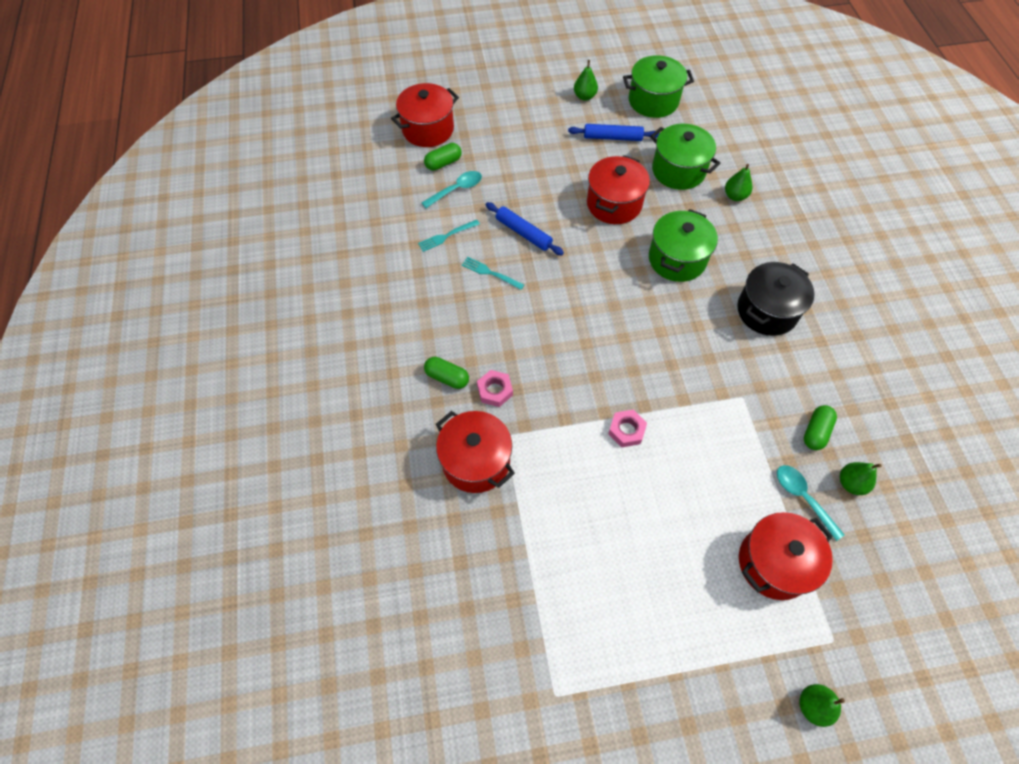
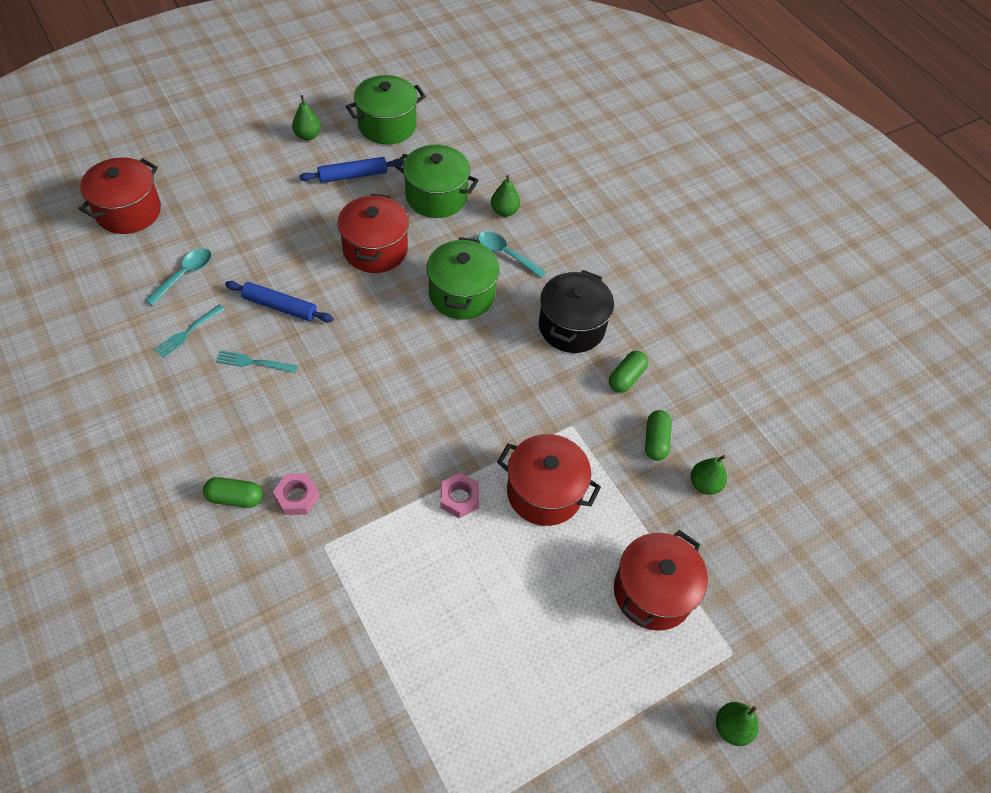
camera: 25 degrees left, 5 degrees down
green capsule [424,143,462,171] -> green capsule moved to [609,351,648,393]
red pot [436,411,515,493] -> red pot moved to [497,434,601,526]
turquoise spoon [777,465,845,541] -> turquoise spoon moved to [478,231,546,278]

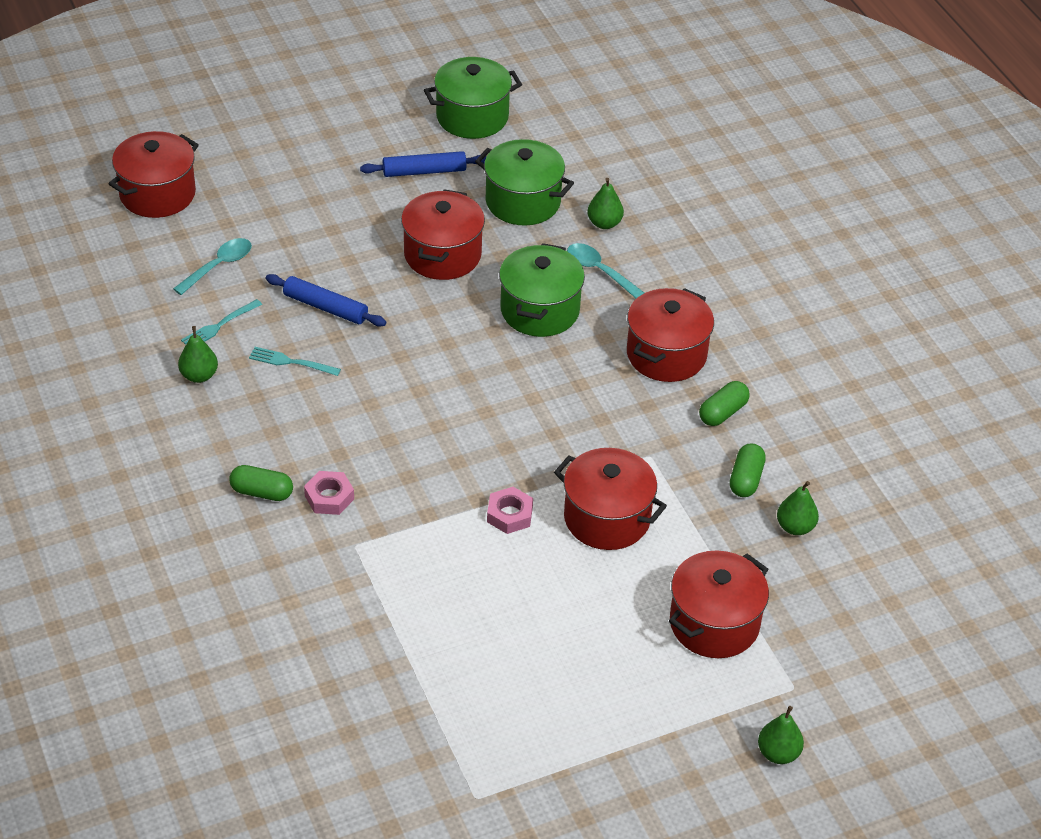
camera: 10 degrees right, 10 degrees down
green pear [292,95,321,140] -> green pear moved to [178,326,218,383]
black pot [539,270,614,353] -> red pot [627,288,714,382]

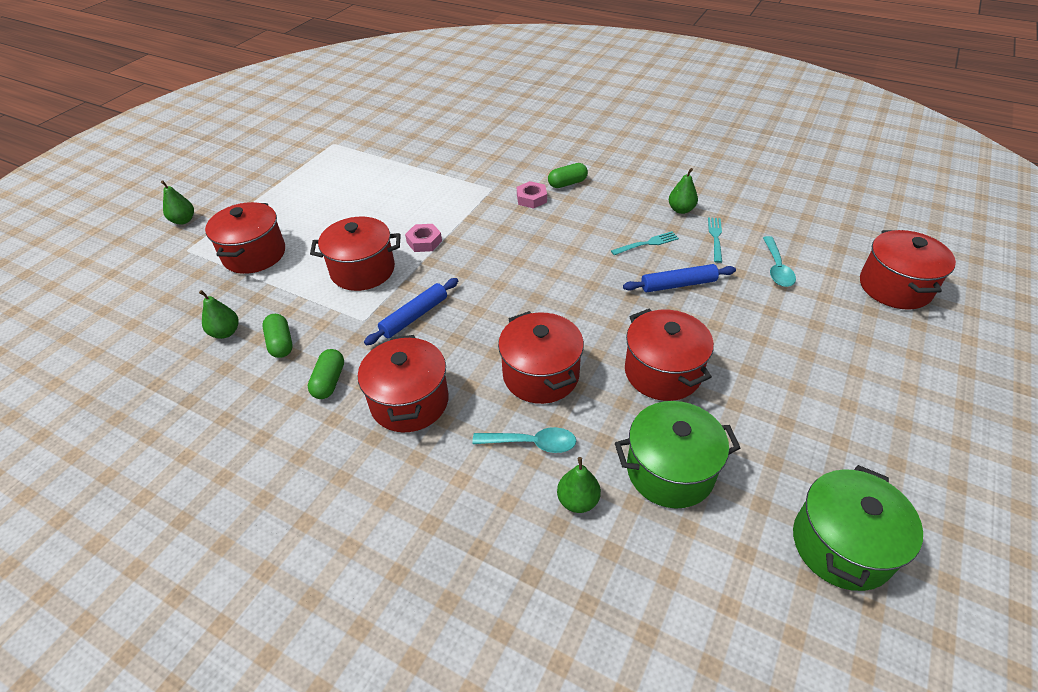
camera: 145 degrees right, 0 degrees up
blue rolling pin [360,151,487,177] -> blue rolling pin moved to [364,278,458,345]
green pot [499,243,585,337] -> red pot [498,311,584,404]

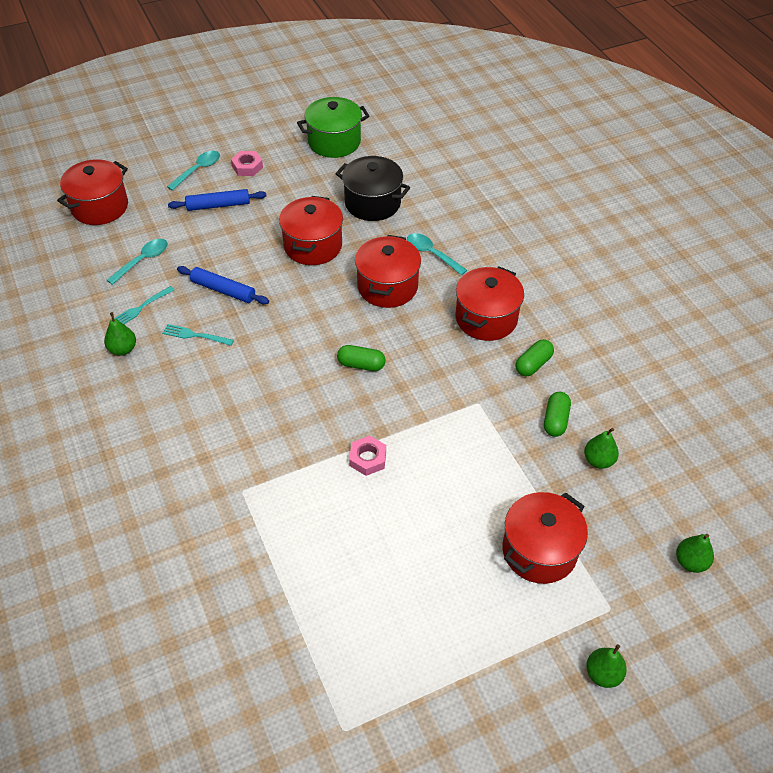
camera: 145 degrees left, 5 degrees up
red pot [310,217,401,291] -> none
blue rolling pin [364,278,458,345] -> blue rolling pin moved to [168,189,266,211]
pink nut [517,181,547,209] -> pink nut moved to [231,151,263,176]
green capsule [548,163,588,188] -> green capsule moved to [337,345,386,371]
green pear [557,457,601,513] -> green pear moved to [676,534,714,573]
green pot [615,401,740,508] -> black pot [336,156,411,221]
none -> turquoise spoon [167,151,220,191]

